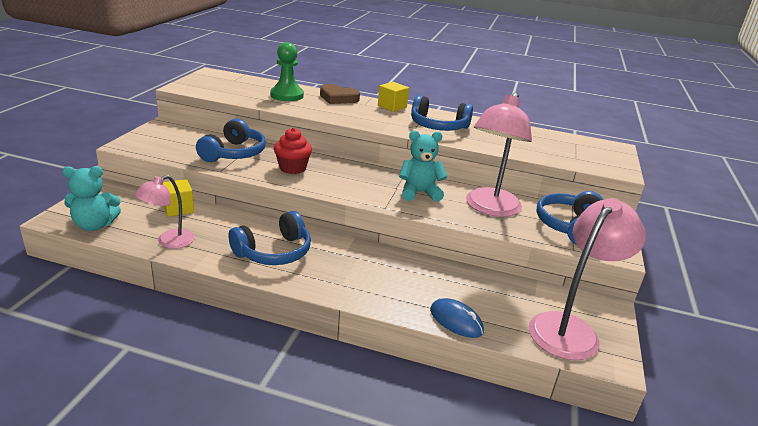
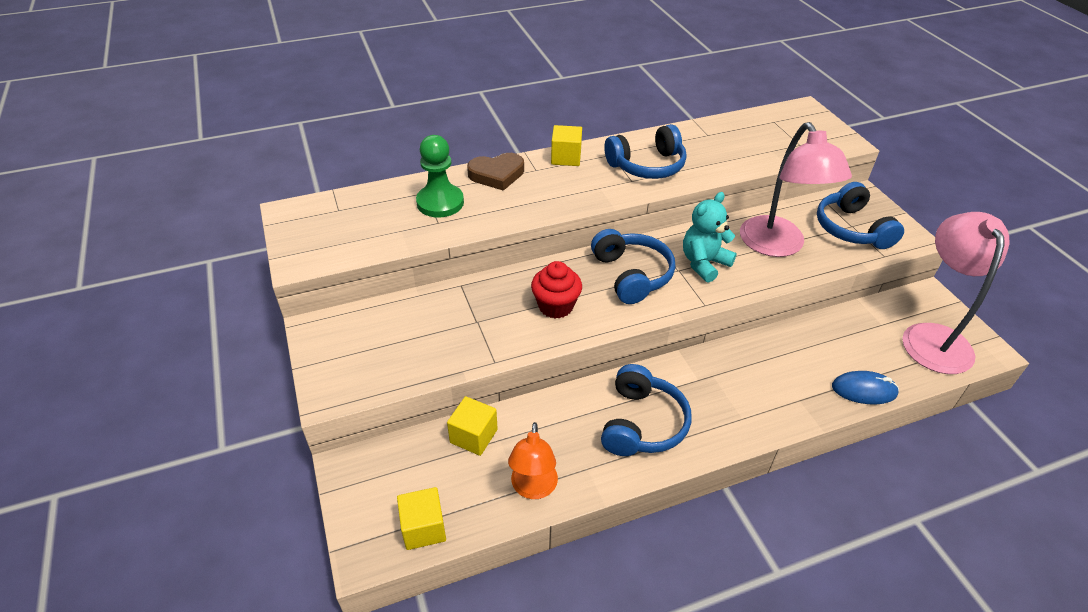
camera: 35 degrees left, 15 degrees up
turquoise teddy bear [62,166,121,231] -> yellow cube [397,487,446,550]
pink lamp [134,175,195,249] -> orange lamp [508,422,558,499]
blue headphones [196,118,266,162] -> blue headphones moved to [591,229,675,304]

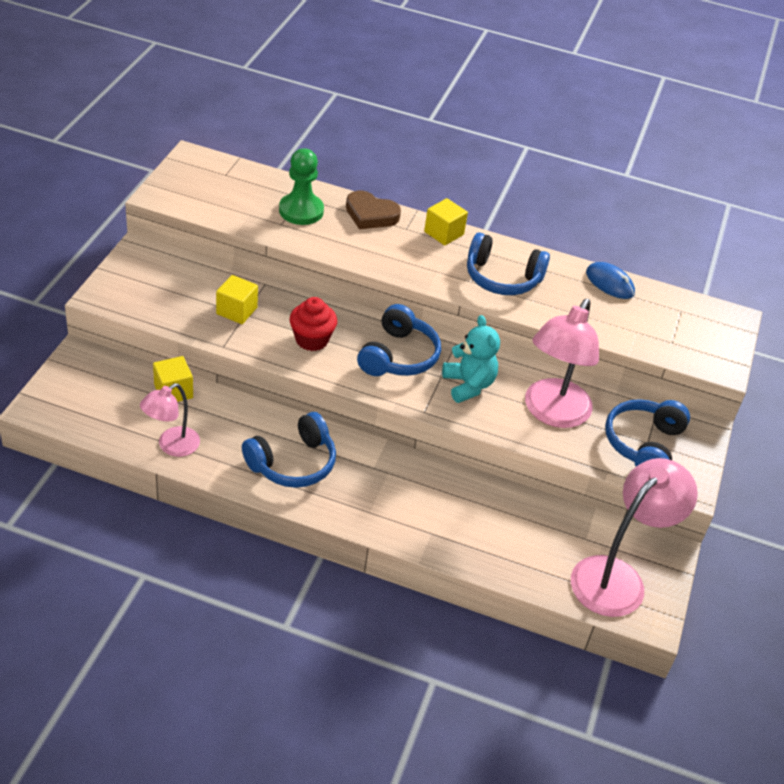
camera: 35 degrees right, 0 degrees up
yellow cube [397,487,446,550] -> yellow cube moved to [216,275,258,324]
orange lamp [508,422,558,499] -> pink lamp [140,383,200,457]
turquoise teddy bear [683,192,737,283] -> turquoise teddy bear turned 75 degrees clockwise [442,315,500,403]
blue mouse [832,371,899,404] -> blue mouse moved to [586,262,635,299]

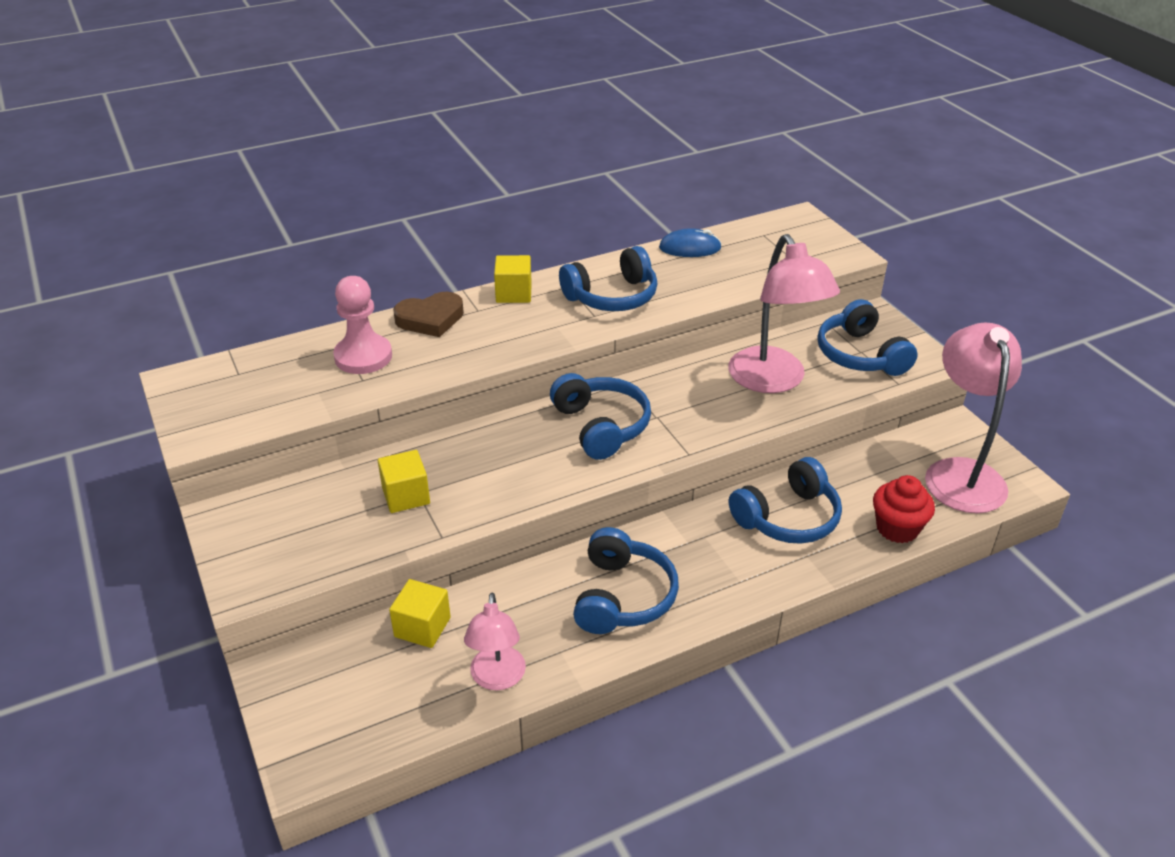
camera: 40 degrees left, 5 degrees down
green pawn [279,148,324,225] -> pink pawn [333,276,392,374]
red cupcake [289,297,337,351] -> red cupcake moved to [873,475,935,543]
turquoise teddy bear [442,315,500,403] -> none
none -> blue headphones [729,457,842,544]

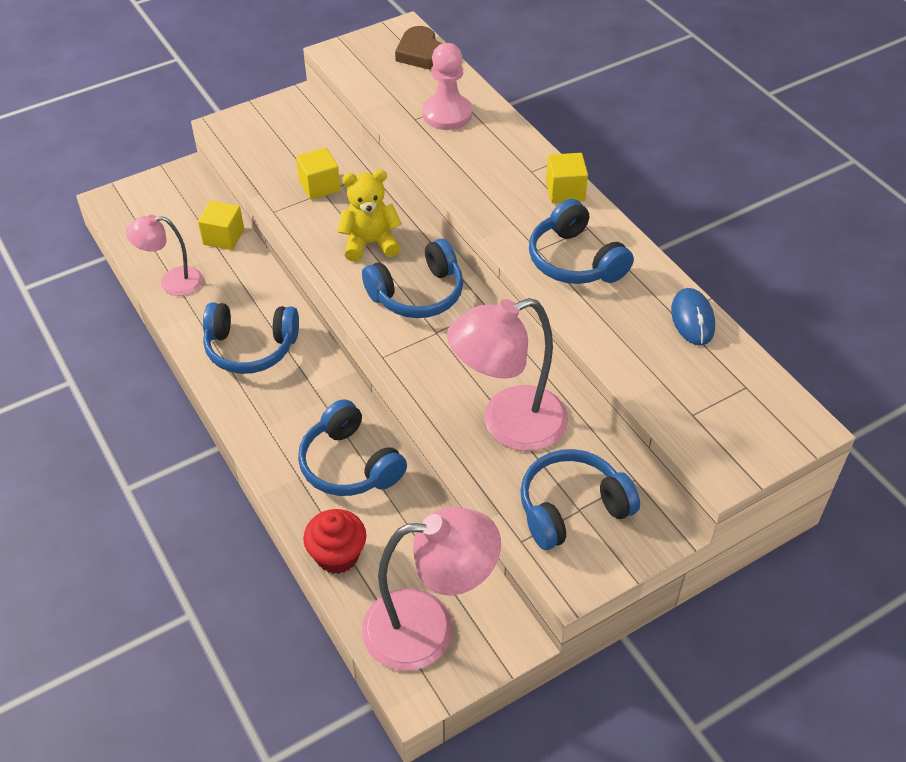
camera: 85 degrees right, 10 degrees up
brown heart [393,292,464,337] -> brown heart moved to [395,26,443,69]
none -> yellow teddy bear [338,170,402,262]

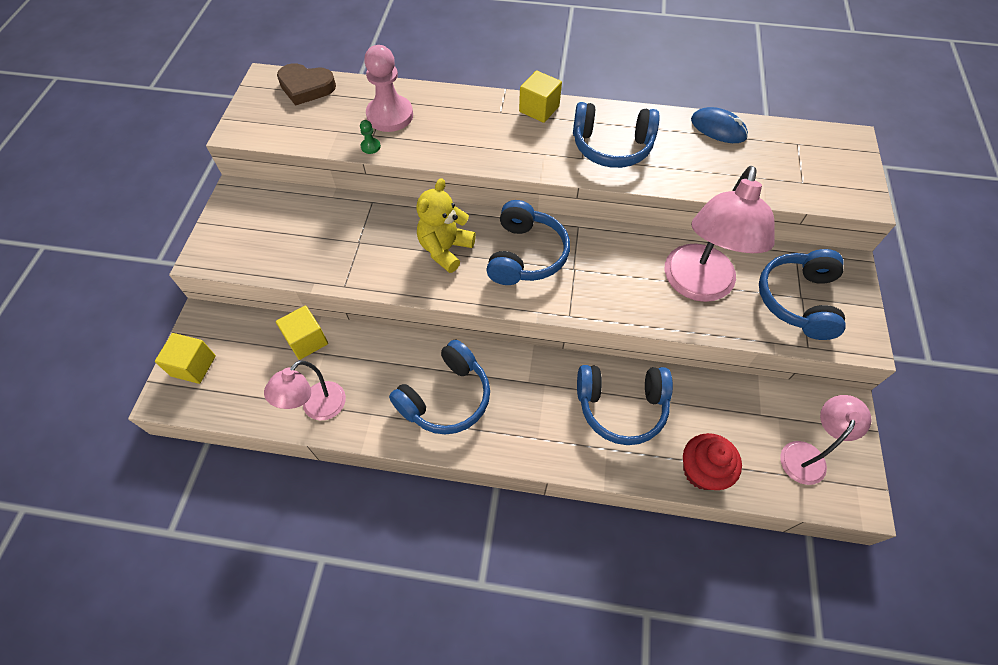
camera: 50 degrees left, 10 degrees up
yellow cube [296,148,340,200] -> yellow cube moved to [155,333,216,384]
pink lamp [362,507,501,671] -> pink lamp [780,395,871,485], size x0.58
none -> green pawn [360,120,381,154]

